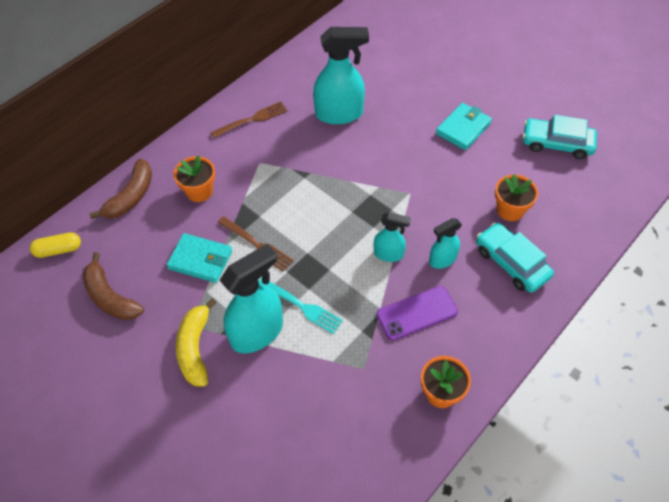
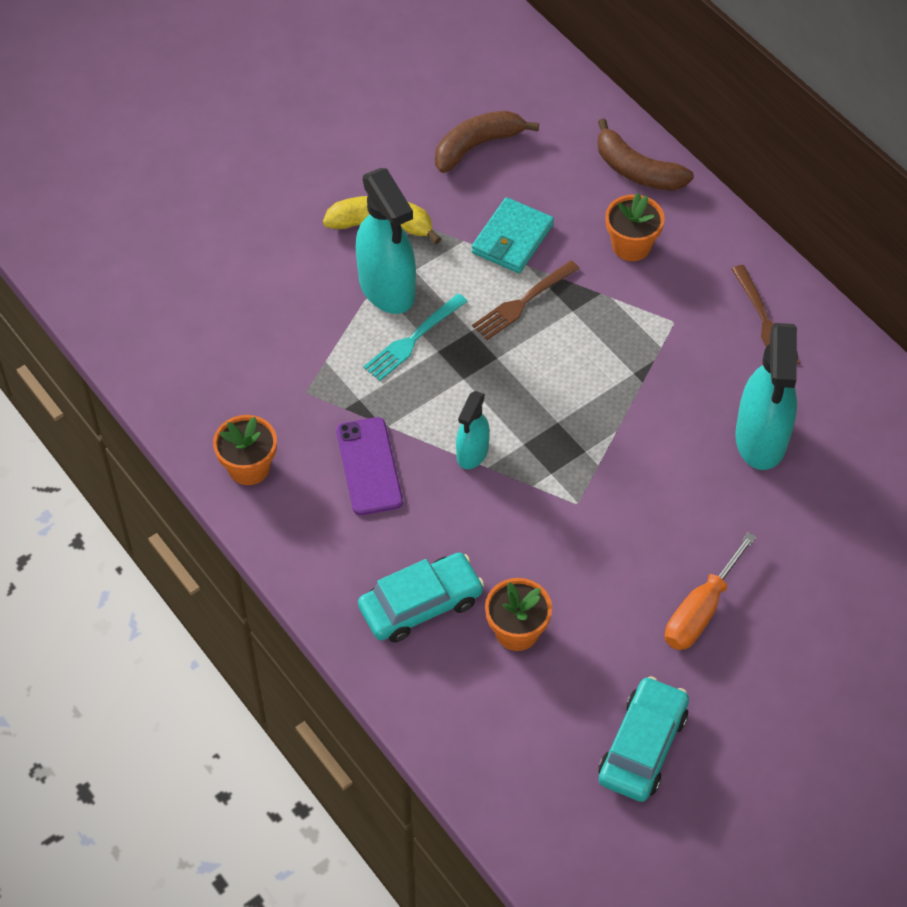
camera: 100 degrees right, 0 degrees up
yellow capsule [30,232,81,258] -> none
turquoise spray bottle [429,218,462,269] -> none
turquoise wallet [436,103,492,150] -> orange screwdriver [665,532,756,650]

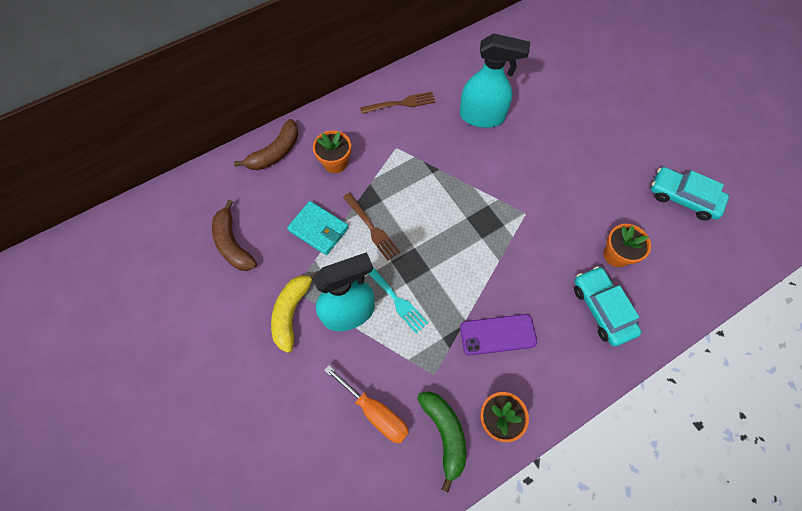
camera: 85 degrees left, 10 degrees up
turquoise spray bottle [456,391,490,469] -> none
orange screwdriver [665,532,756,650] -> orange screwdriver moved to [324,365,409,444]
none -> green banana [417,391,466,493]

